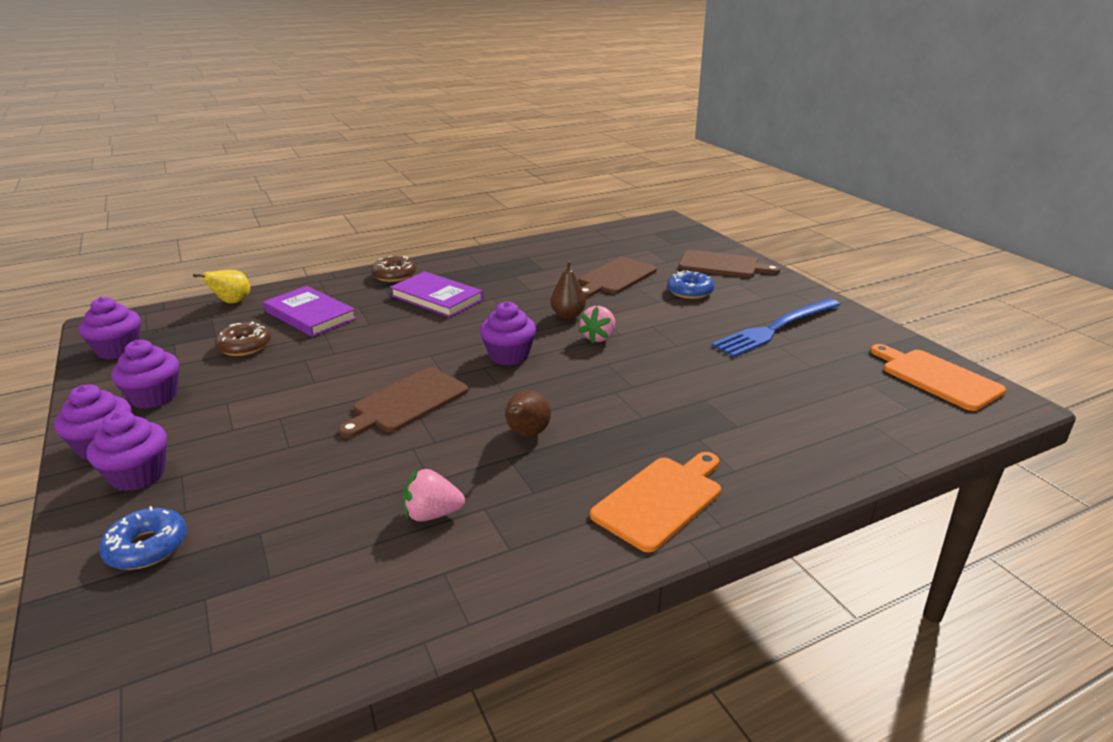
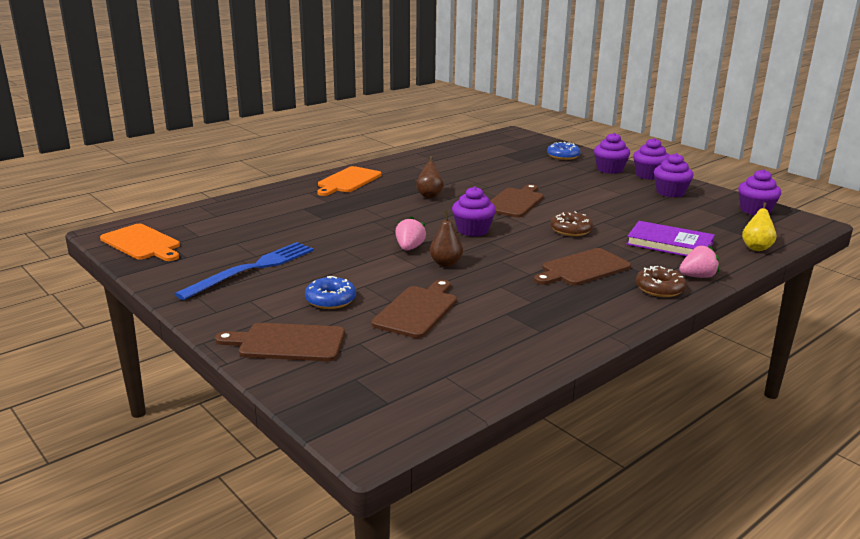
camera: 165 degrees right, 5 degrees down
brown donut [215,322,271,356] -> brown donut moved to [551,211,593,236]
purple book [390,271,484,318] -> brown cutting board [534,248,631,286]
pink strawberry [403,468,465,522] -> pink strawberry moved to [679,245,720,278]

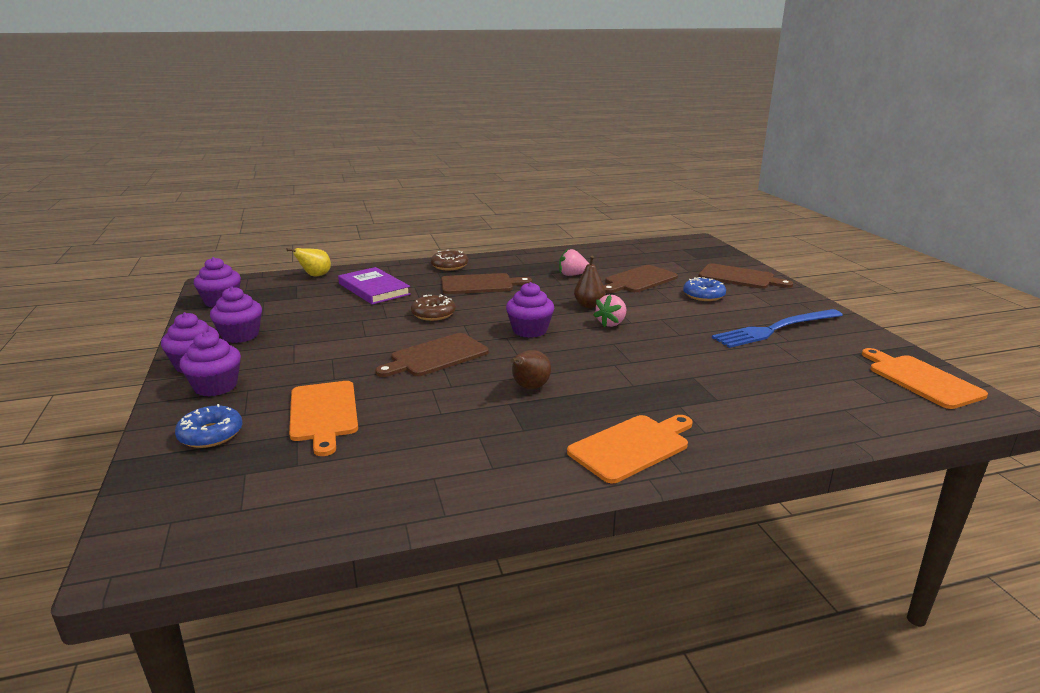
camera: 155 degrees left, 0 degrees up
pink strawberry [679,245,720,278] -> pink strawberry moved to [559,249,589,276]
none -> orange cutting board [289,381,358,456]

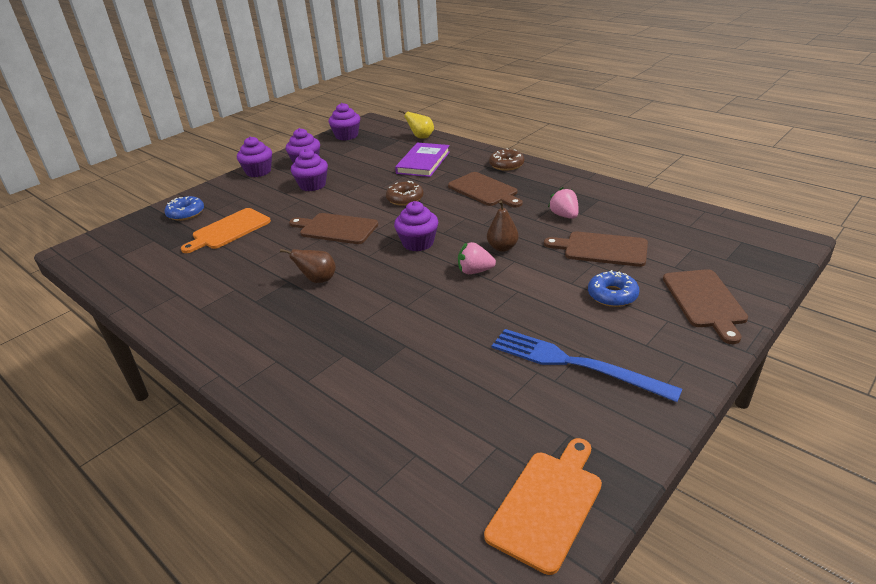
camera: 60 degrees right, 10 degrees up
purple cupcake [179,331,241,396] -> purple cupcake moved to [291,148,328,191]
orange cutting board [567,415,693,483] -> none

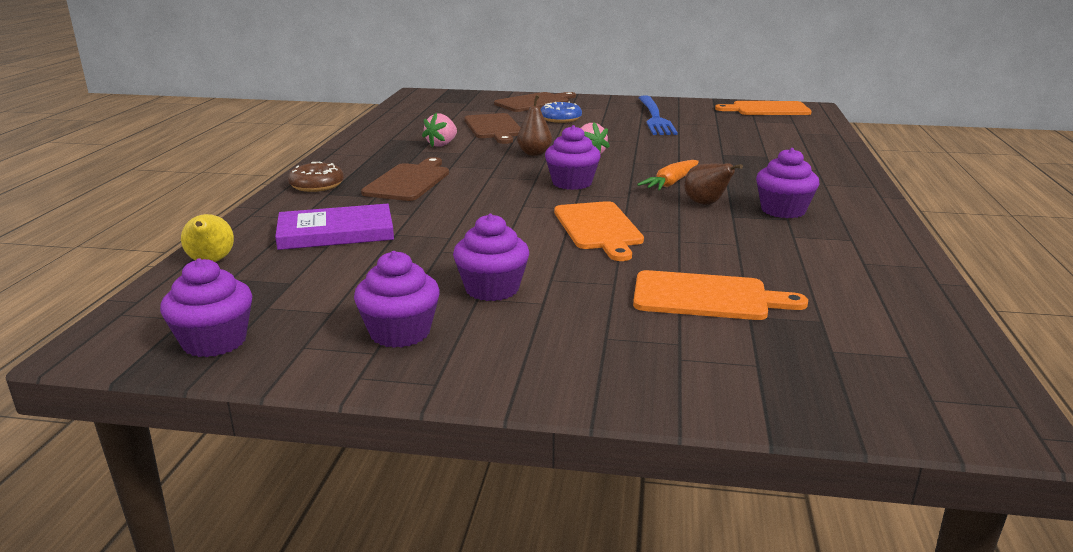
camera: 125 degrees left, 10 degrees down
blue donut [165,196,204,221] -> none
purple cupcake [237,136,272,177] -> purple cupcake moved to [756,148,819,218]
brown cutting board [289,213,378,244] -> orange cutting board [554,201,644,261]
brown donut [386,181,424,206] -> none
none -> orange carrot [637,160,699,191]

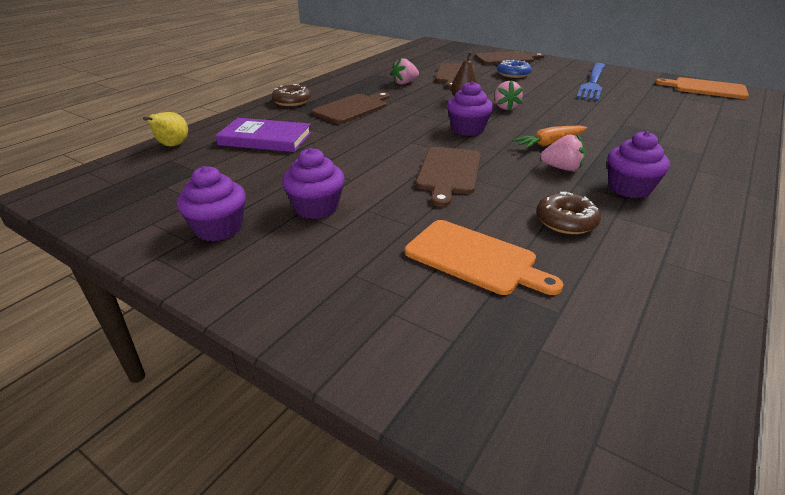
camera: 25 degrees right, 10 degrees up
purple cupcake [160,258,252,357] -> none
orange cutting board [554,201,644,261] -> brown cutting board [416,147,481,207]
brown pear [684,163,743,205] -> pink strawberry [540,134,586,171]
none -> brown donut [536,192,601,234]

